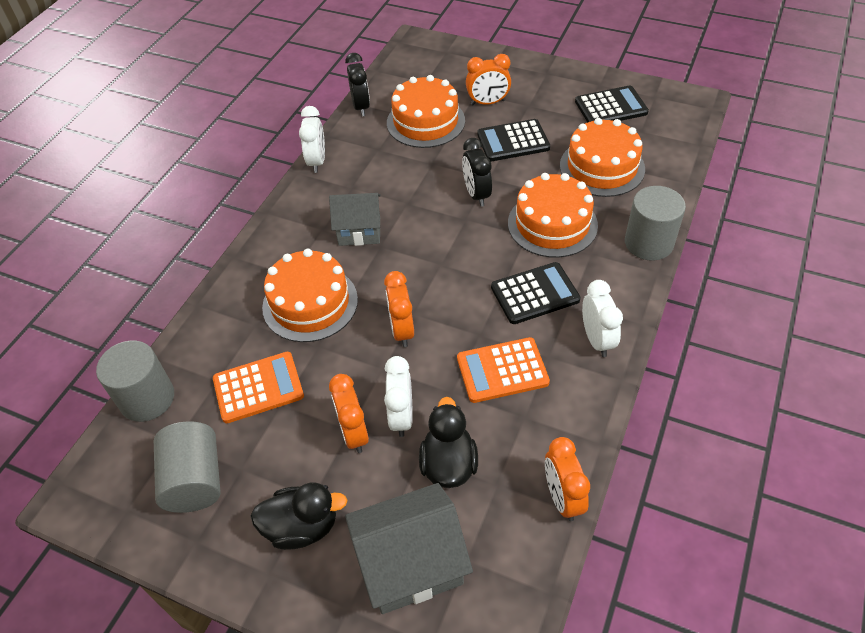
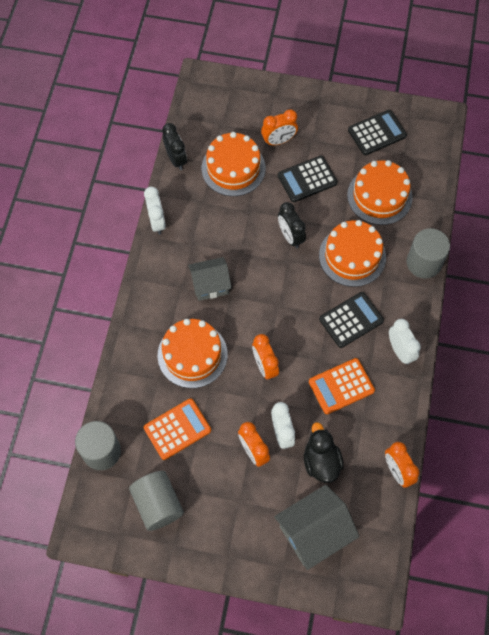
camera: 15 degrees left, 15 degrees up
black duck [250,482,348,550] -> none

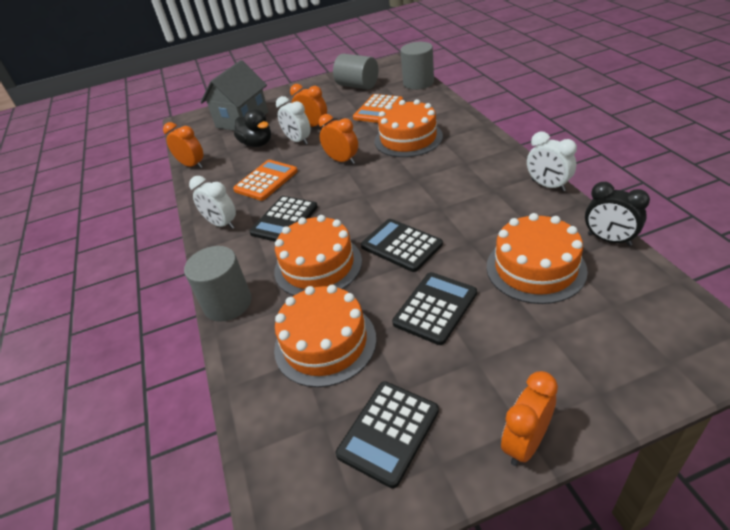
camera: 155 degrees right, 25 degrees down
grey house [188,257,232,301] -> none
orange clock [261,109,298,146] -> orange clock moved to [501,371,558,466]
black clock [278,202,306,248] -> black calculator [361,219,443,272]

